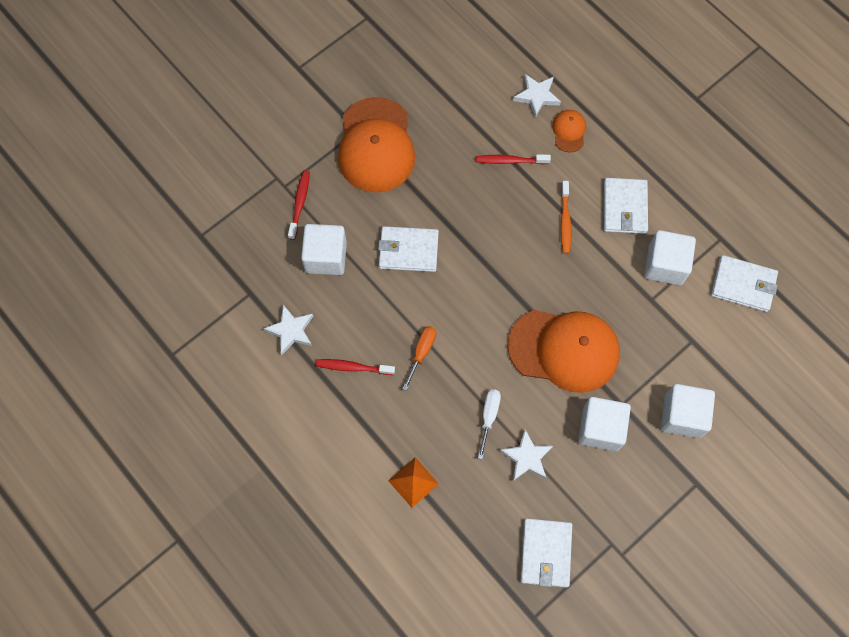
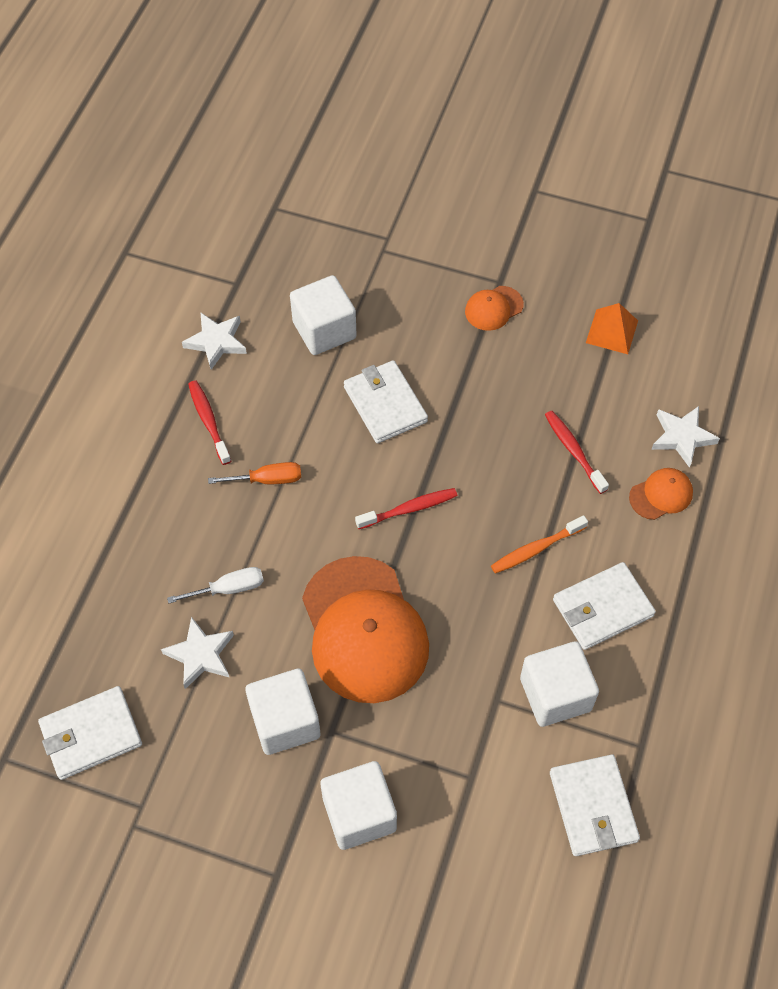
camera: 60 degrees right, 10 degrees down
red toothbrush [288,170,310,240] -> red toothbrush moved to [355,488,458,529]
orange cap [338,97,415,193] -> orange cap [465,286,524,331], size x0.44
orange pyramid [388,457,439,508] -> orange pyramid moved to [586,303,638,354]

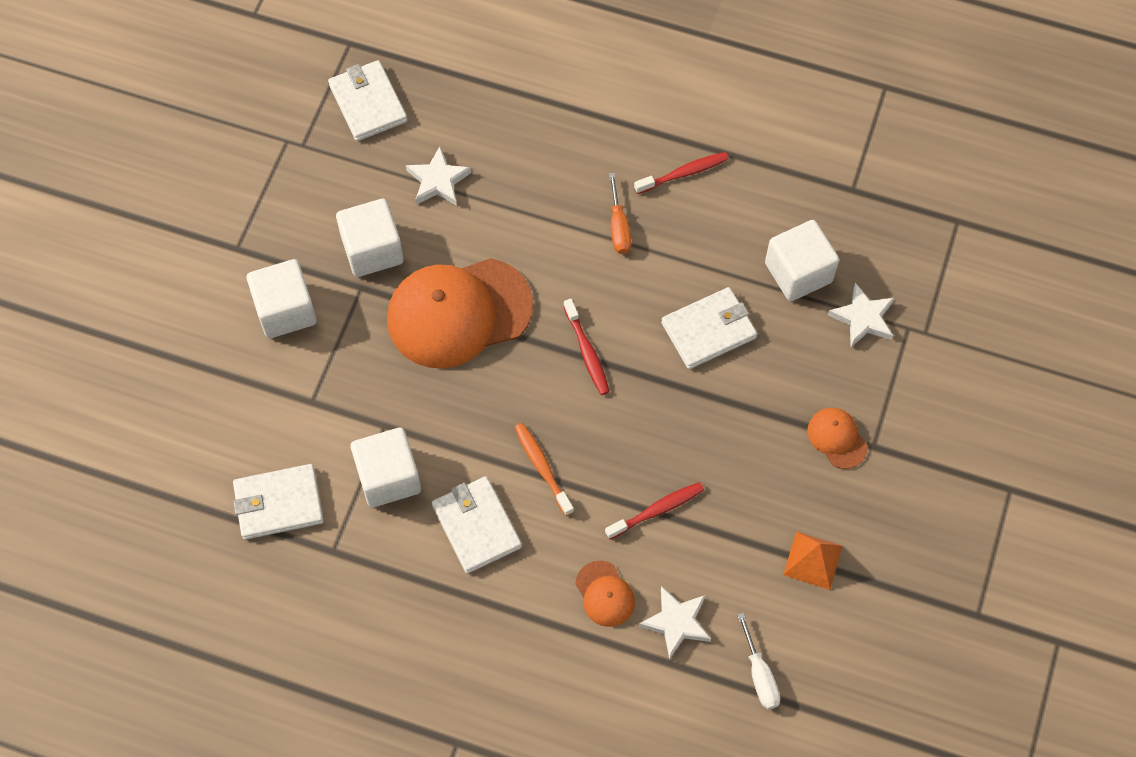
camera: 90 degrees right, 5 degrees up
white screwdriver [167,567,264,604] -> white screwdriver moved to [737,613,780,709]
white star [182,312,247,370] -> white star moved to [828,283,894,347]

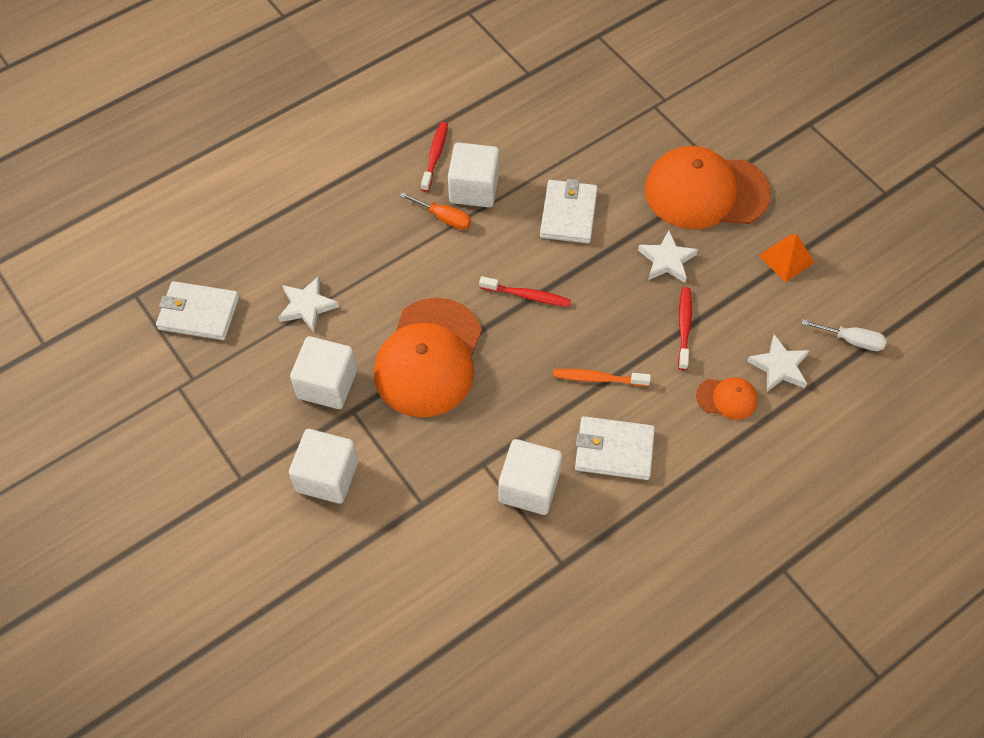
camera: 55 degrees left, 5 degrees down
white wallet [233,464,324,540] -> none
white cube [765,220,839,301] -> white cube moved to [448,142,499,207]
orange cap [807,408,867,469] -> orange cap [645,146,771,229], size x2.26
white star [828,283,894,347] -> white star moved to [638,230,698,283]

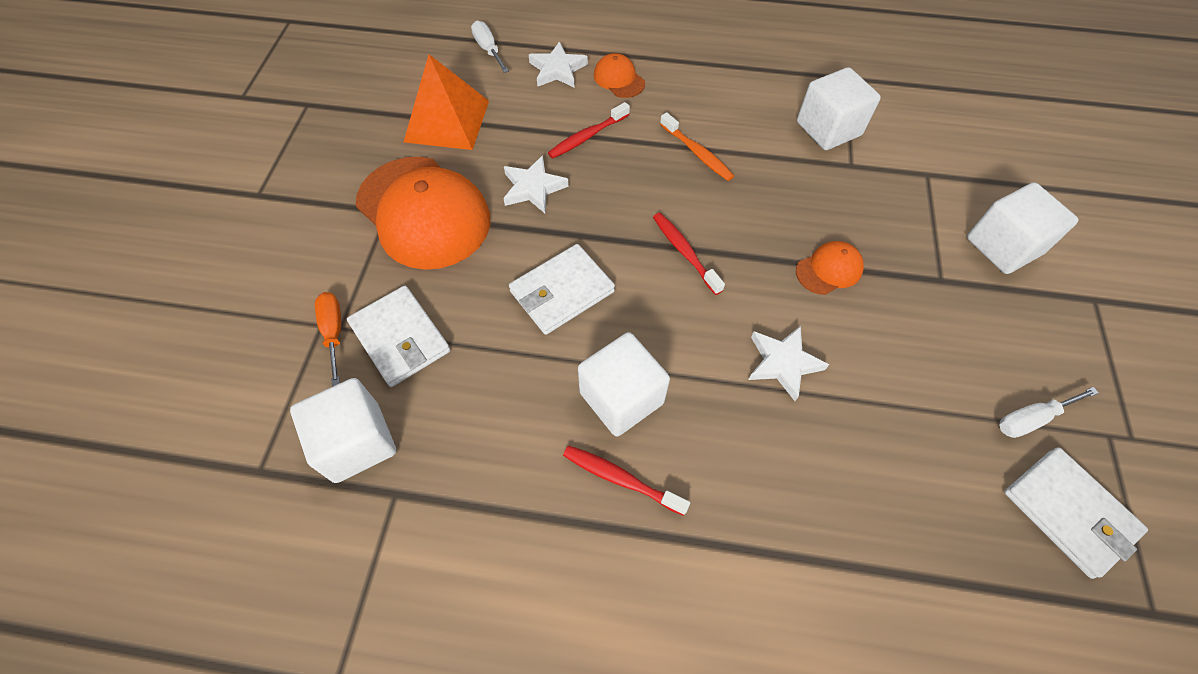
camera: 135 degrees left, 0 degrees up
white star [278,276,339,332] -> white star moved to [748,326,829,401]
white cube [290,336,357,409] -> white cube moved to [290,378,396,483]
orange cap [374,298,482,418] -> orange cap [796,241,864,295], size x0.44
orange screwdriver [400,192,471,230] -> orange screwdriver moved to [315,292,341,386]
red toothbrush [421,122,448,192] -> red toothbrush turned 60 degrees clockwise [563,445,690,516]
white wallet [575,416,655,480] -> white wallet moved to [347,286,450,387]
orange pyramid [758,234,815,282] -> orange pyramid [404,54,489,150], size x1.65
none -> white screwdriver [999,387,1099,438]

